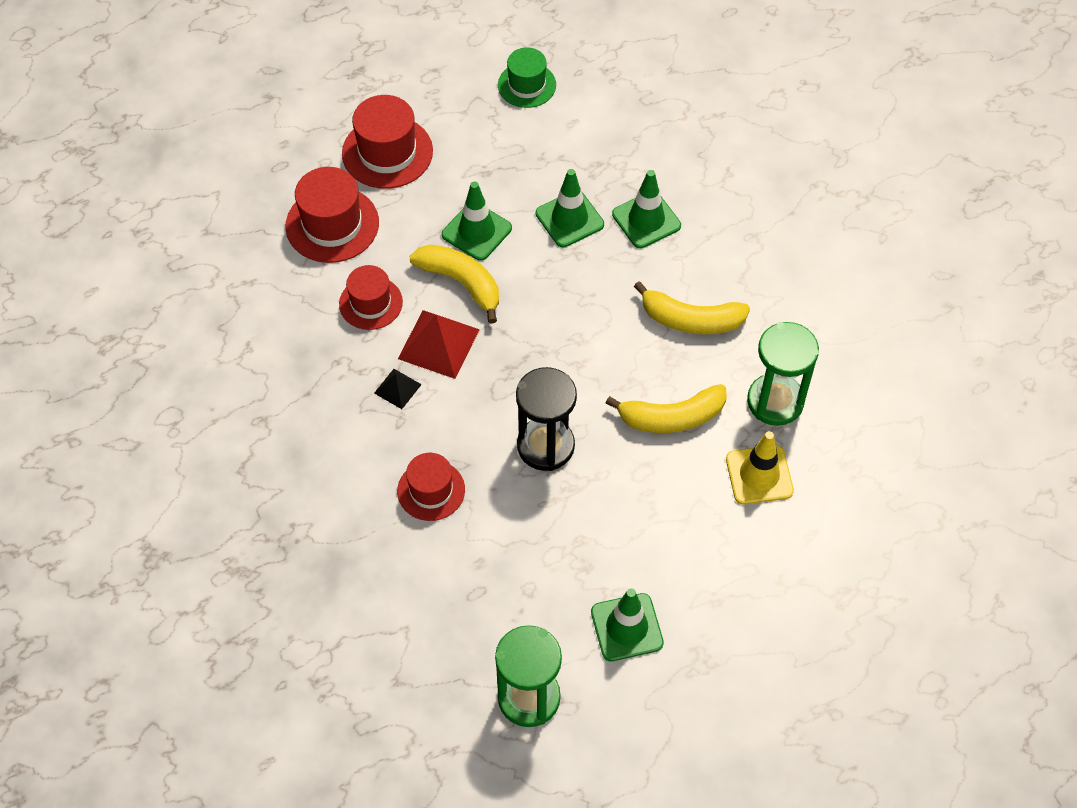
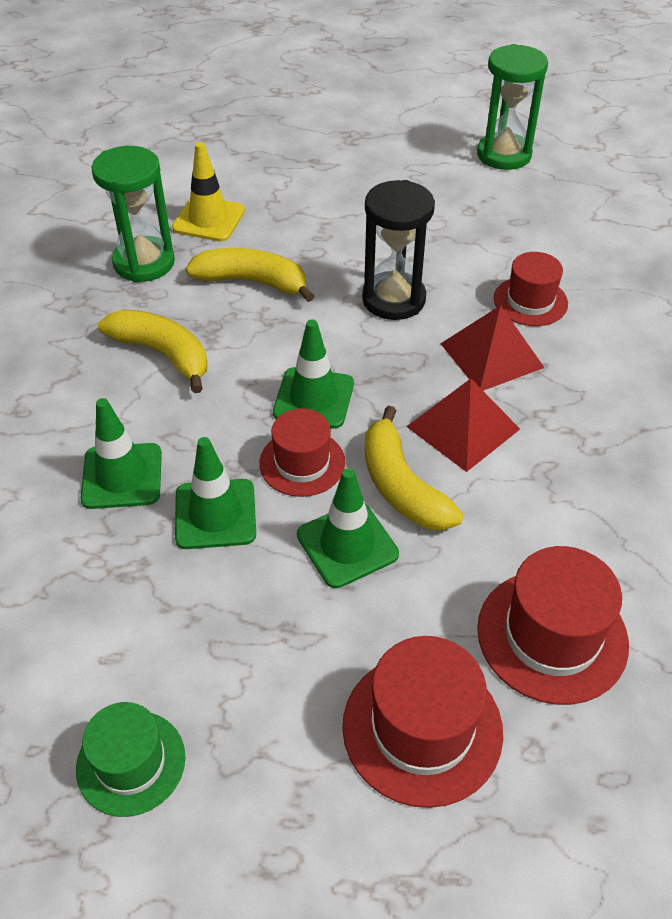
camera: 155 degrees left, 10 degrees down
red hat [339,265,403,330] -> red hat moved to [259,408,345,497]
black pyramid [374,369,422,409] -> none
green traffic cone [591,588,664,662] -> green traffic cone moved to [273,319,354,429]
none -> red pyramid [440,305,545,391]

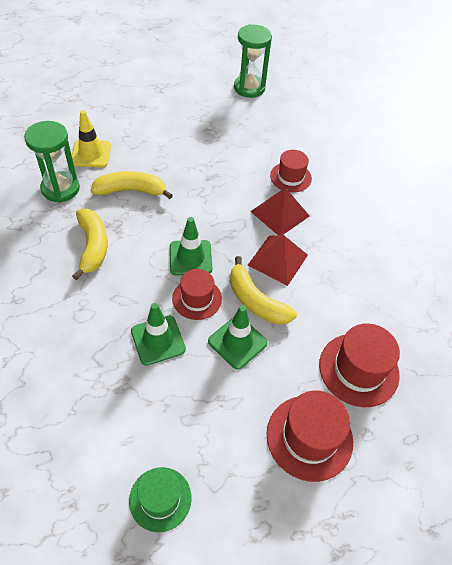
camera: 20 degrees left, 5 degrees up
green traffic cone [80,398,162,509] -> none
yellow banana [98,309,207,393] -> yellow banana turned 60 degrees clockwise [72,209,107,280]
black hourglass [362,180,435,320] -> none

